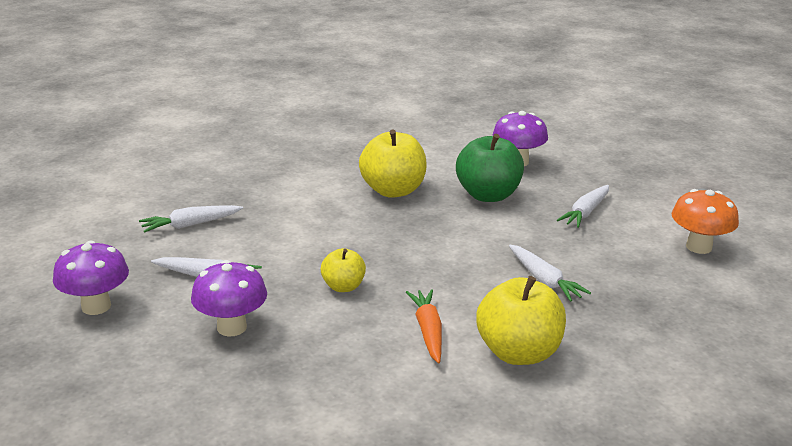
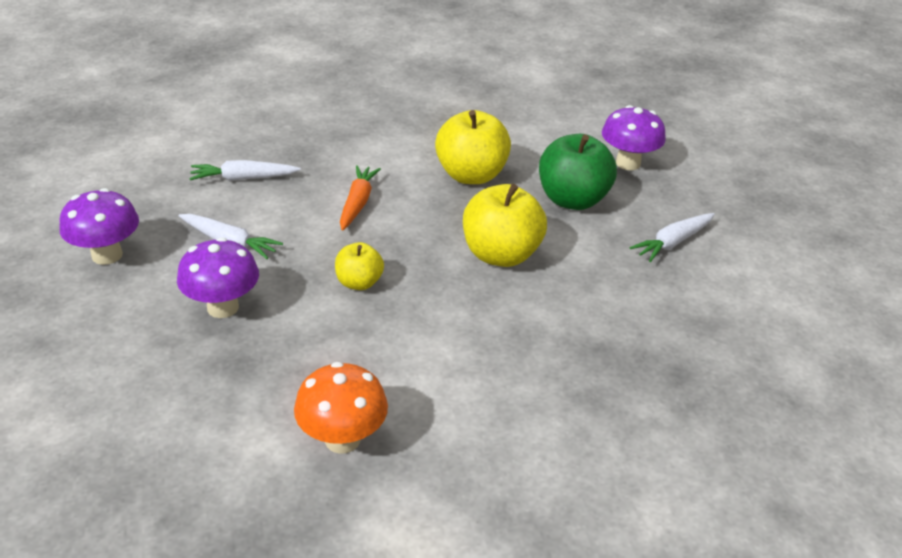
camera: 15 degrees right, 10 degrees up
orange carrot [406,289,442,363] -> orange carrot moved to [340,165,381,231]
yellow apple [476,276,566,365] -> yellow apple moved to [463,184,547,267]
white carrot [509,245,591,302] -> none
orange mushroom [672,189,739,254] -> orange mushroom moved to [294,362,388,454]

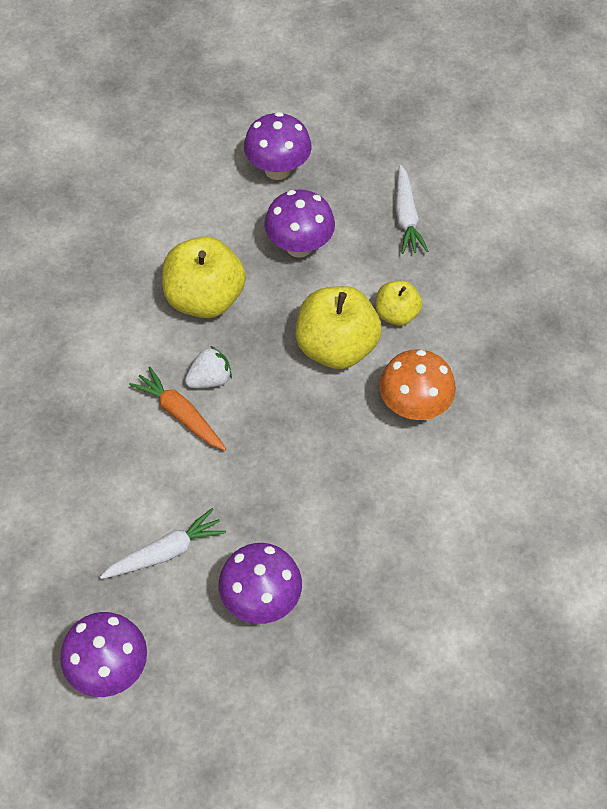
camera: 55 degrees left, 20 degrees up
white carrot [189,160,301,181] -> none
orange mushroom [294,362,388,454] -> orange mushroom moved to [379,349,456,420]
yellow apple [335,242,384,290] -> yellow apple moved to [376,280,422,326]
green apple [539,134,617,210] -> purple mushroom [264,189,335,258]
none -> white strawberry [185,346,232,388]

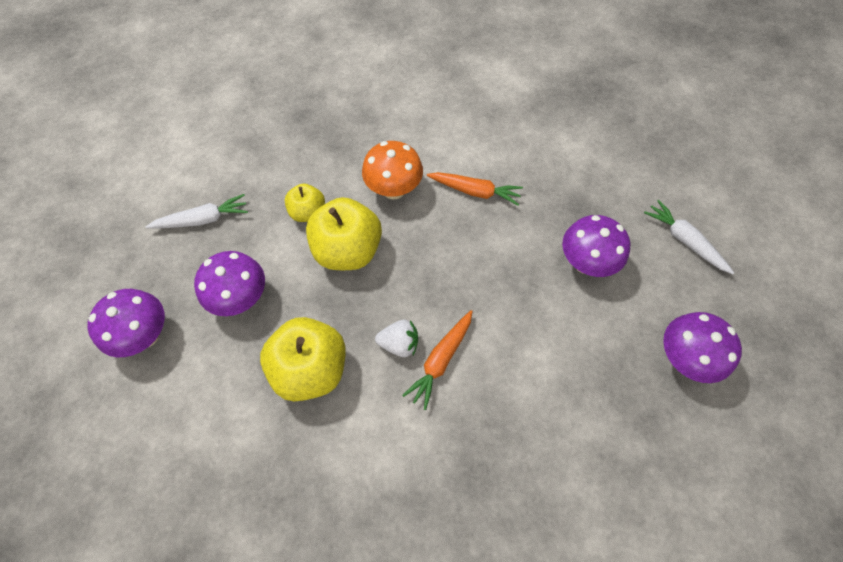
camera: 100 degrees left, 5 degrees up
white carrot [100,508,226,579] -> white carrot moved to [644,200,734,274]
white strawberry [185,346,232,388] -> white strawberry turned 135 degrees clockwise [375,320,418,357]
none -> orange carrot [427,172,523,206]

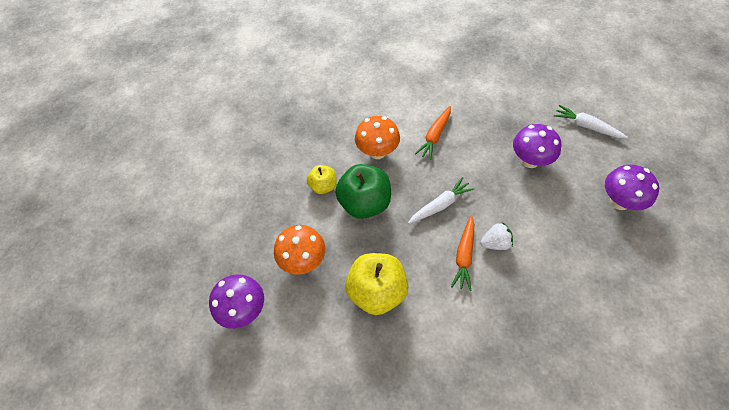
camera: 15 degrees left, 5 degrees down
white carrot [145,194,248,229] -> white carrot moved to [408,177,475,224]
purple mushroom [194,251,265,316] -> orange mushroom [274,225,325,275]
yellow apple [306,197,382,270] -> green apple [335,164,391,219]
white strawberry [375,320,418,357] -> white strawberry moved to [480,222,513,250]
orange carrot [427,172,523,206] -> orange carrot turned 120 degrees clockwise [415,106,451,160]

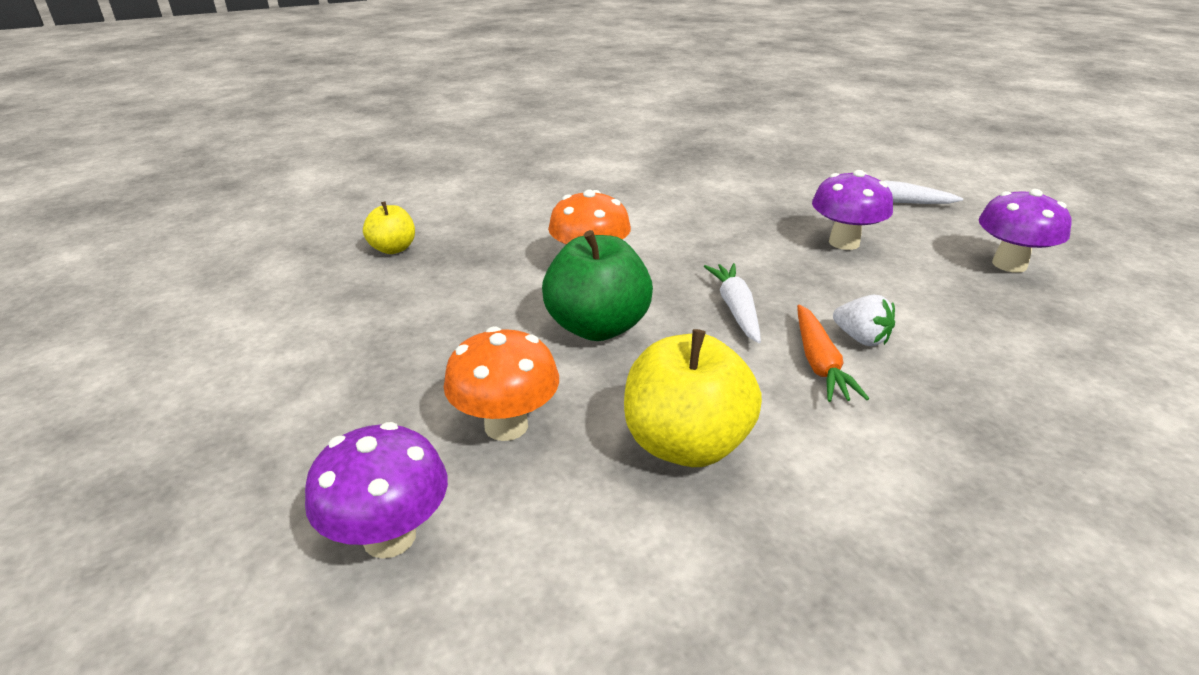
camera: 20 degrees left, 25 degrees down
yellow apple [307,165,337,194] -> yellow apple moved to [363,201,415,254]
white carrot [408,177,475,224] -> white carrot turned 45 degrees counterclockwise [704,263,761,343]
orange carrot [415,106,451,160] -> none
white strawberry [480,222,513,250] -> white strawberry turned 75 degrees clockwise [833,295,895,346]

